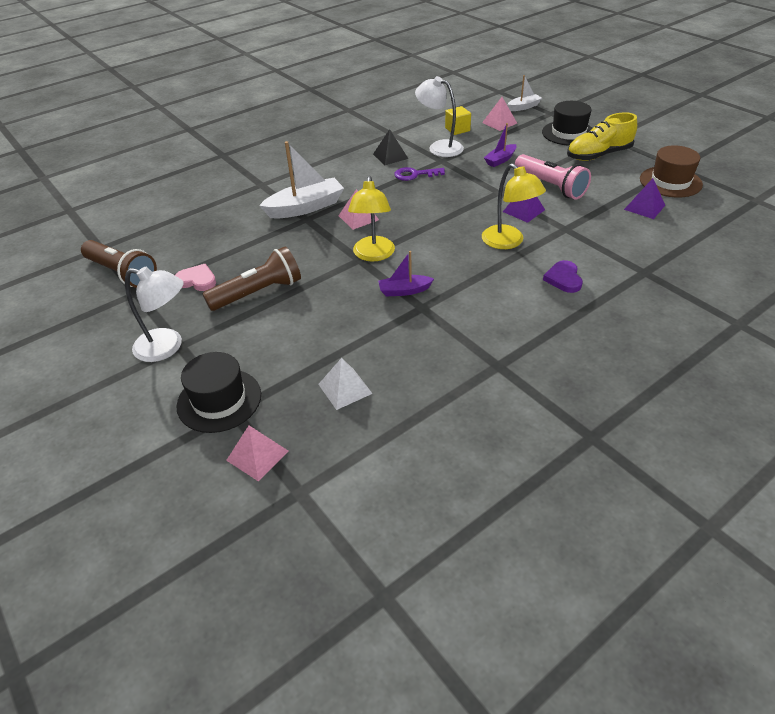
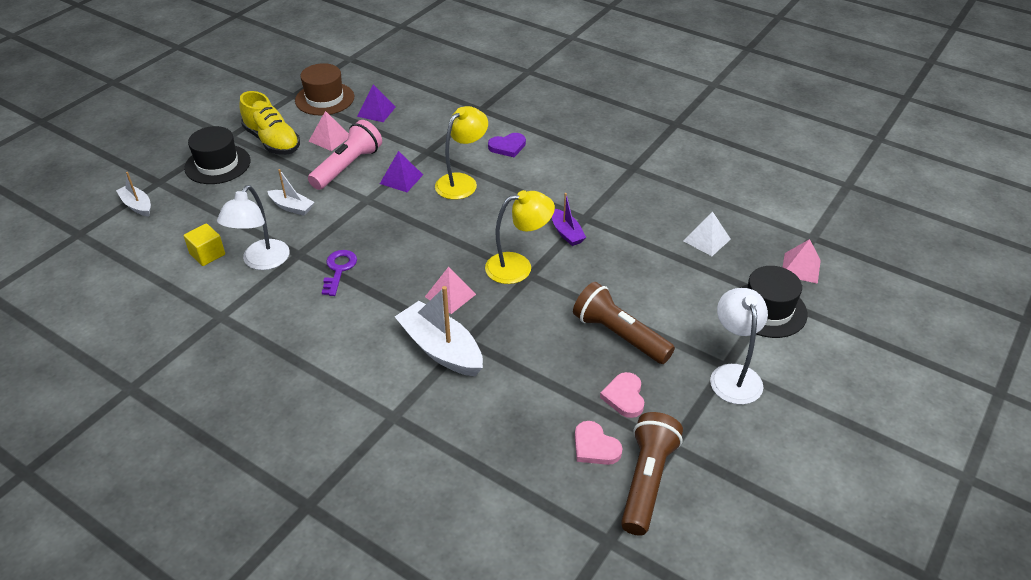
camera: 110 degrees left, 0 degrees up
black pyramid [373,129,408,165] -> none
purple key [394,167,445,181] -> purple key turned 150 degrees counterclockwise [322,250,357,296]
pink pyramid [482,97,517,131] -> pink pyramid moved to [309,111,349,151]
purple boat [484,123,517,167] -> white boat [268,169,314,216]
none -> pink heart [575,421,623,465]

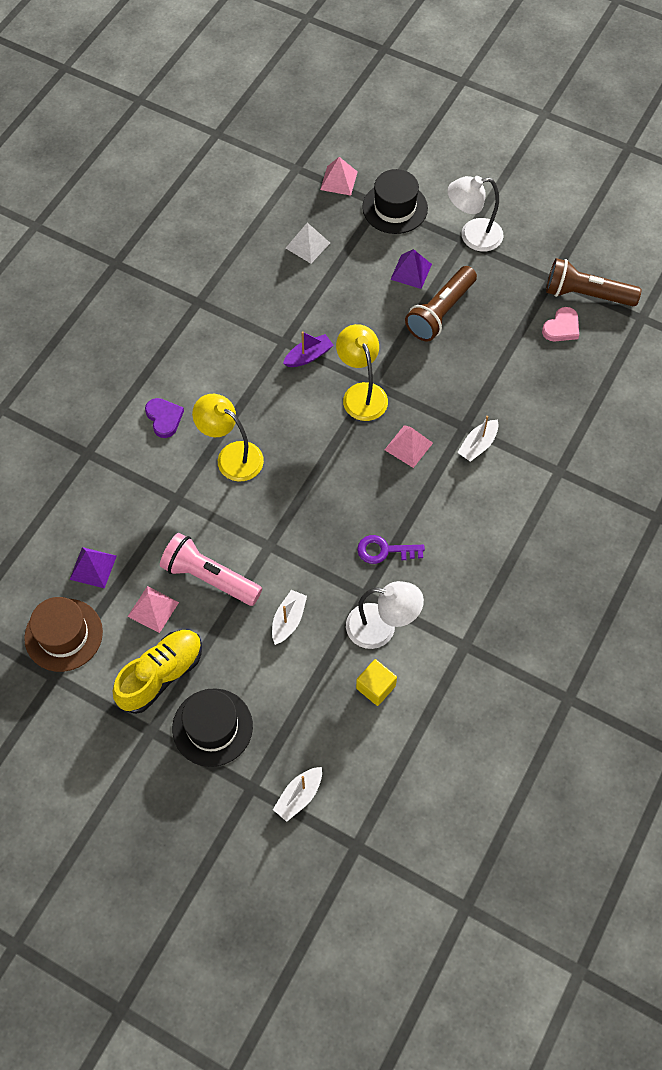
camera: 95 degrees left, 20 degrees up
purple pyramid [380,151,423,192] -> purple pyramid moved to [390,249,432,289]
white boat [395,286,483,376] -> white boat [457,416,498,462], size x0.55
pink heart [600,372,644,418] -> none

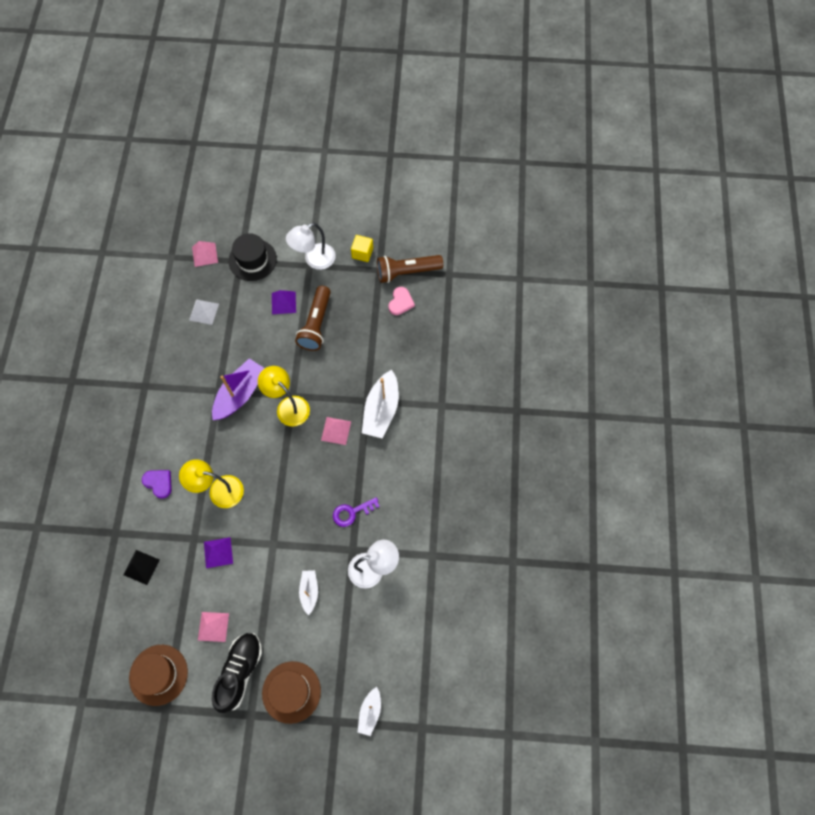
camera: 25 degrees left, 5 degrees up
purple pyramid [69,547,117,588] -> purple pyramid moved to [204,537,233,568]
yellow shoe [113,630,202,714] -> black shoe [212,633,262,713]
pink flashlight [160,533,262,606] -> none
black hat [172,688,253,767] -> brown hat [262,661,321,724]
purple boat [283,331,333,367] -> purple boat [212,359,265,420], size x1.80
yellow cube [356,659,397,706] -> yellow cube moved to [351,235,373,262]
white boat [457,416,498,462] -> white boat [362,370,399,439], size x1.80
none -> black pyramid [123,550,160,585]

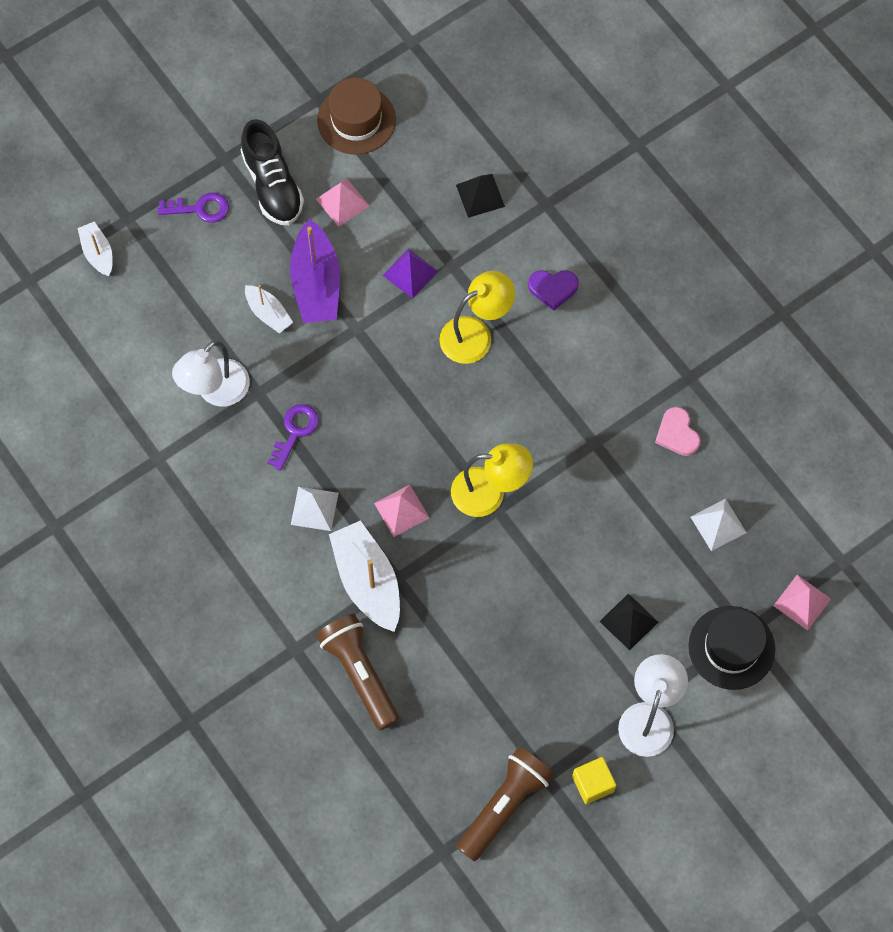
camera: 140 degrees right, 0 degrees up
purple boat [212,359,265,420] -> purple boat moved to [290,219,340,323]
brown hat [262,661,321,724] -> purple key [158,192,229,223]
purple pyramid [272,290,296,314] -> black pyramid [599,593,658,650]
brown flashlight [295,286,331,351] -> brown flashlight moved to [316,614,399,730]
pink heart [388,287,415,315] -> pink heart moved to [655,407,701,456]
none -> white pyramid [291,487,339,531]

